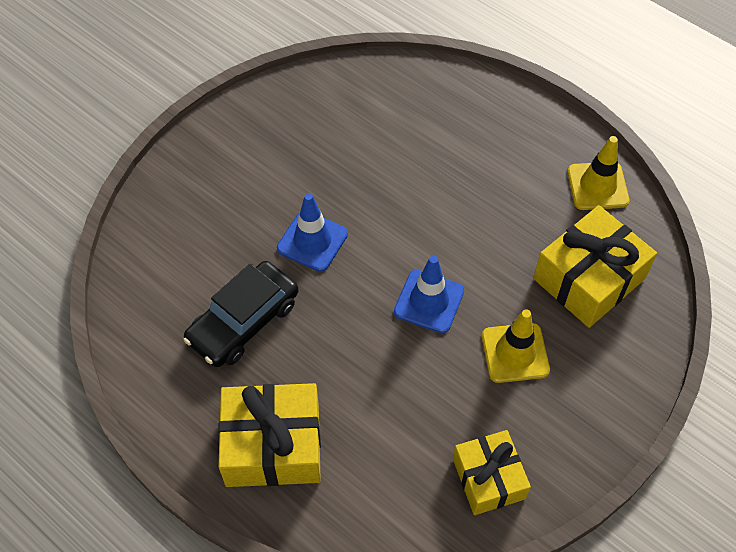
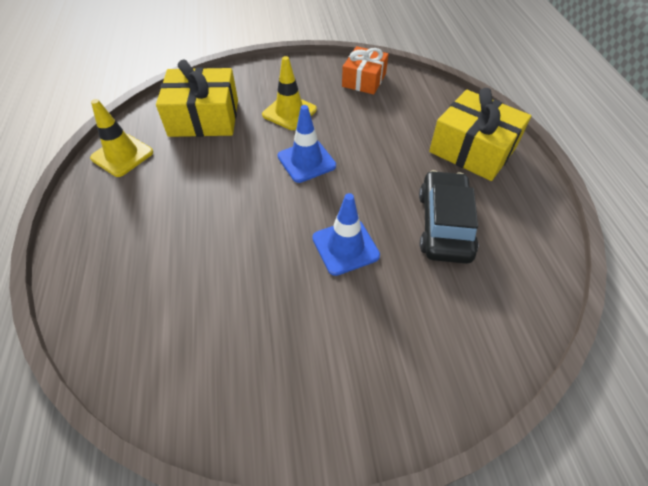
camera: 140 degrees left, 5 degrees down
black car [183,261,299,367] -> black car turned 75 degrees counterclockwise [419,170,478,264]
yellow gift [453,430,531,515] -> orange gift [342,46,389,94]

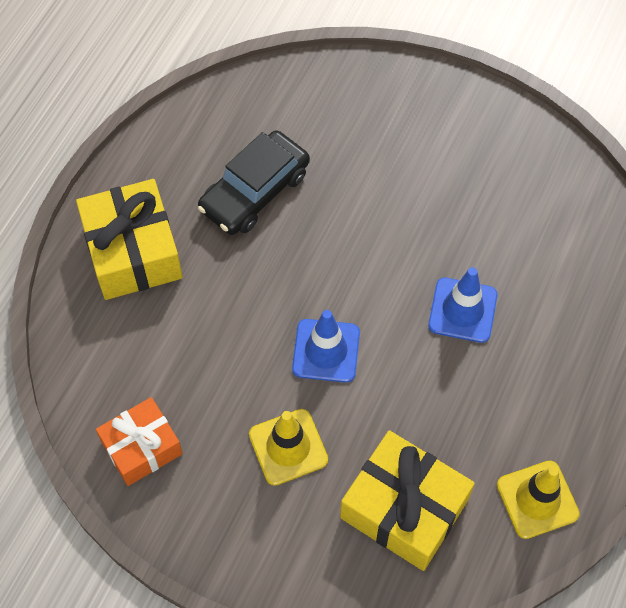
camera: 145 degrees left, 10 degrees up
blue traffic cone [312,193,380,276] -> blue traffic cone moved to [428,267,498,343]

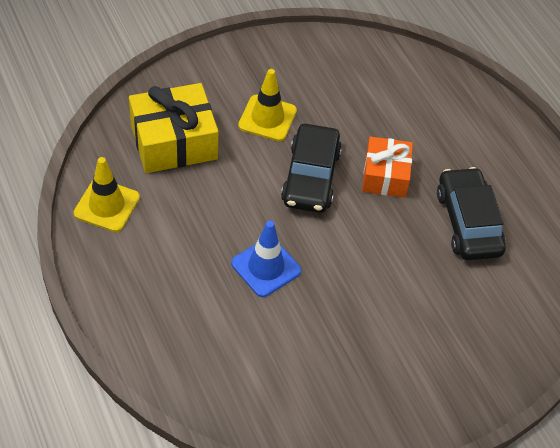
camera: 125 degrees right, 10 degrees down
yellow gift [76,179,183,300] -> none
orange gift [96,397,183,486] -> orange gift moved to [362,136,413,198]
blue traffic cone [292,310,360,383] -> black car [281,124,342,213]

